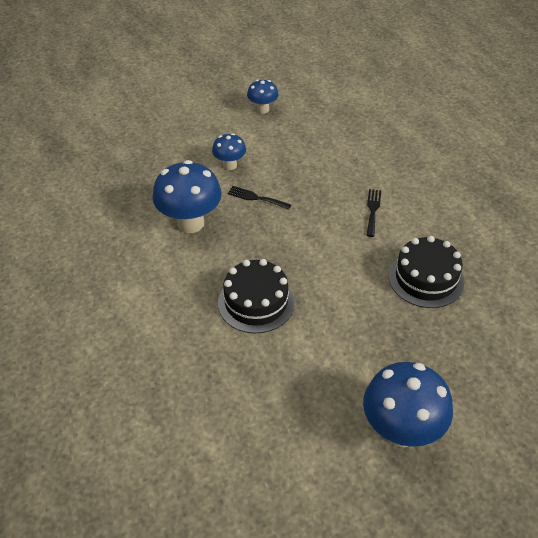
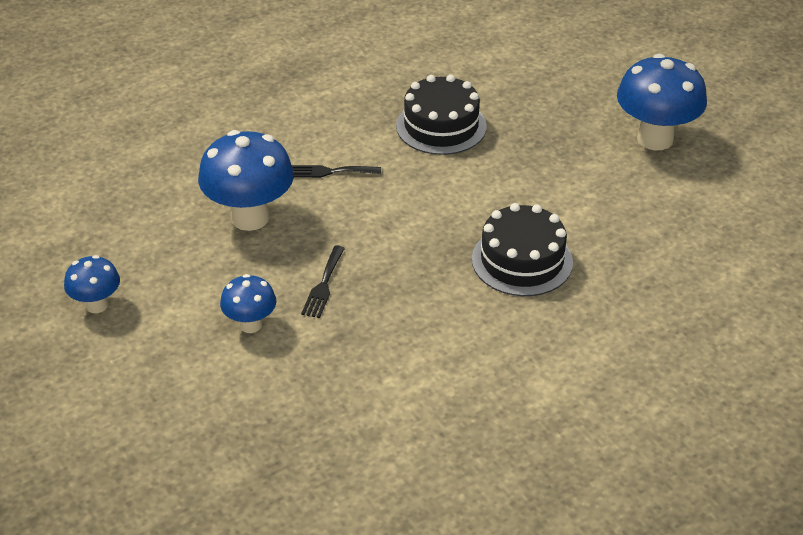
camera: 100 degrees left, 5 degrees down
blue mushroom [153,160,222,233] -> blue mushroom moved to [198,130,294,231]

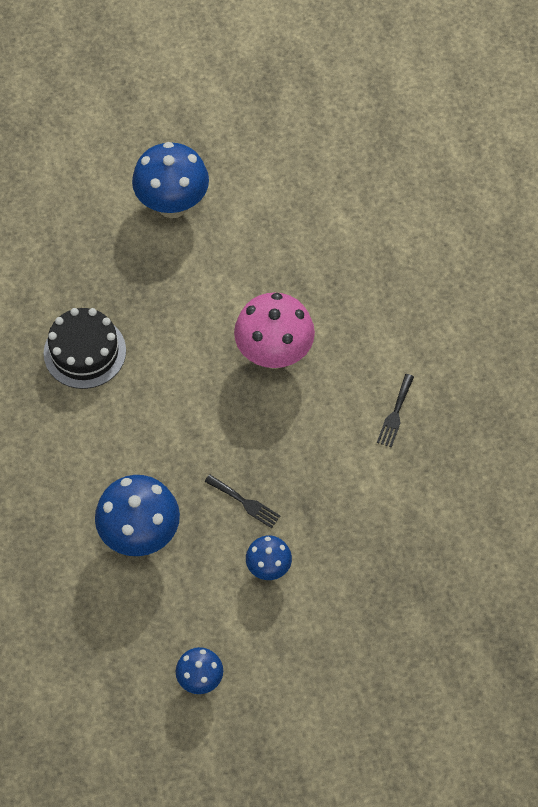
camera: 70 degrees left, 20 degrees up
black fork [292,165,381,178] -> black fork moved to [377,374,414,448]
black cake [472,203,573,296] -> pink mushroom [234,292,315,369]

